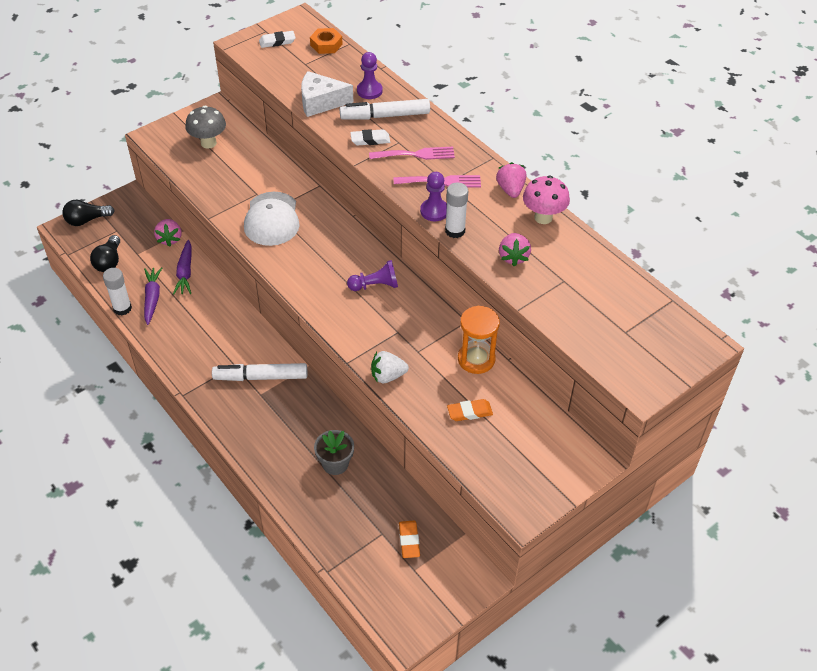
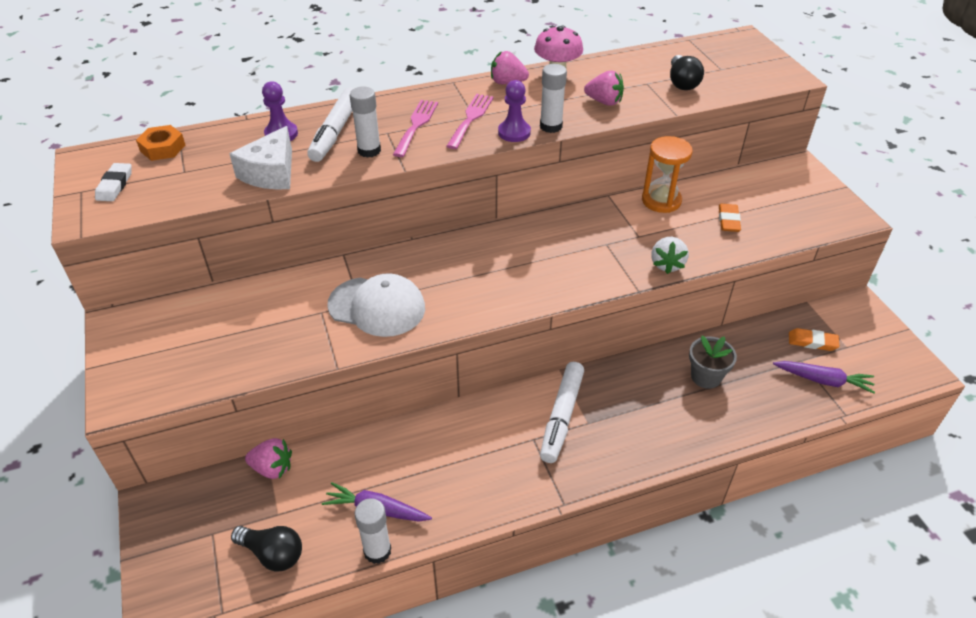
camera: 70 degrees left, 5 degrees down
black light bulb [62,200,115,226] -> black light bulb moved to [670,55,704,90]
purple carrot [173,240,192,295] -> purple carrot moved to [773,361,875,394]
grey mushroom [185,106,226,149] -> none
purple pawn [347,260,398,291] -> none
white eraser [350,129,390,145] -> white glue stick [350,87,381,158]

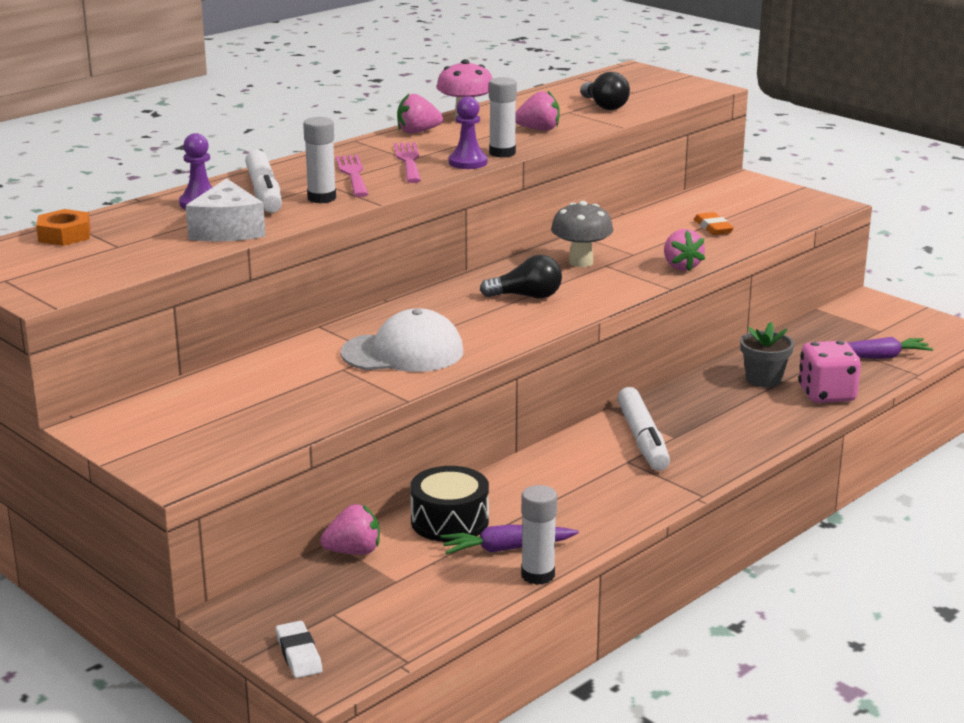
camera: 25 degrees left, 20 degrees down
white eraser [95,163,132,201] -> white eraser moved to [276,621,323,678]
black light bulb [231,526,302,571] -> black light bulb moved to [480,255,562,298]
orange hourglass [642,136,693,213] -> none
white strawberry [651,237,689,274] -> pink strawberry [664,229,705,271]
orange eraser [789,328,839,351] -> none
none -> black drum [410,466,489,542]
none -> grey mushroom [551,201,613,267]
none -> pink dice [798,341,861,403]

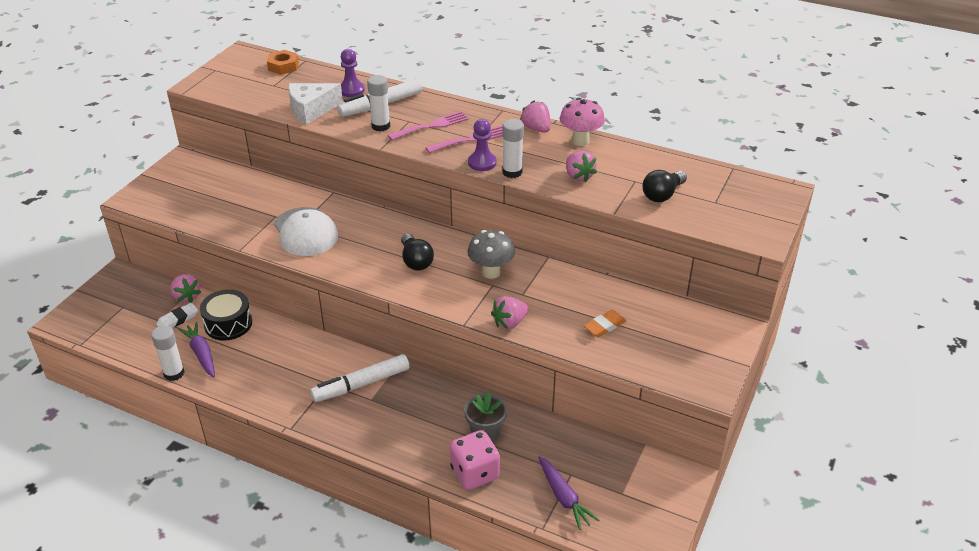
camera: 70 degrees right, 15 degrees up
white eraser [276,621,323,678] -> white eraser moved to [156,303,198,328]

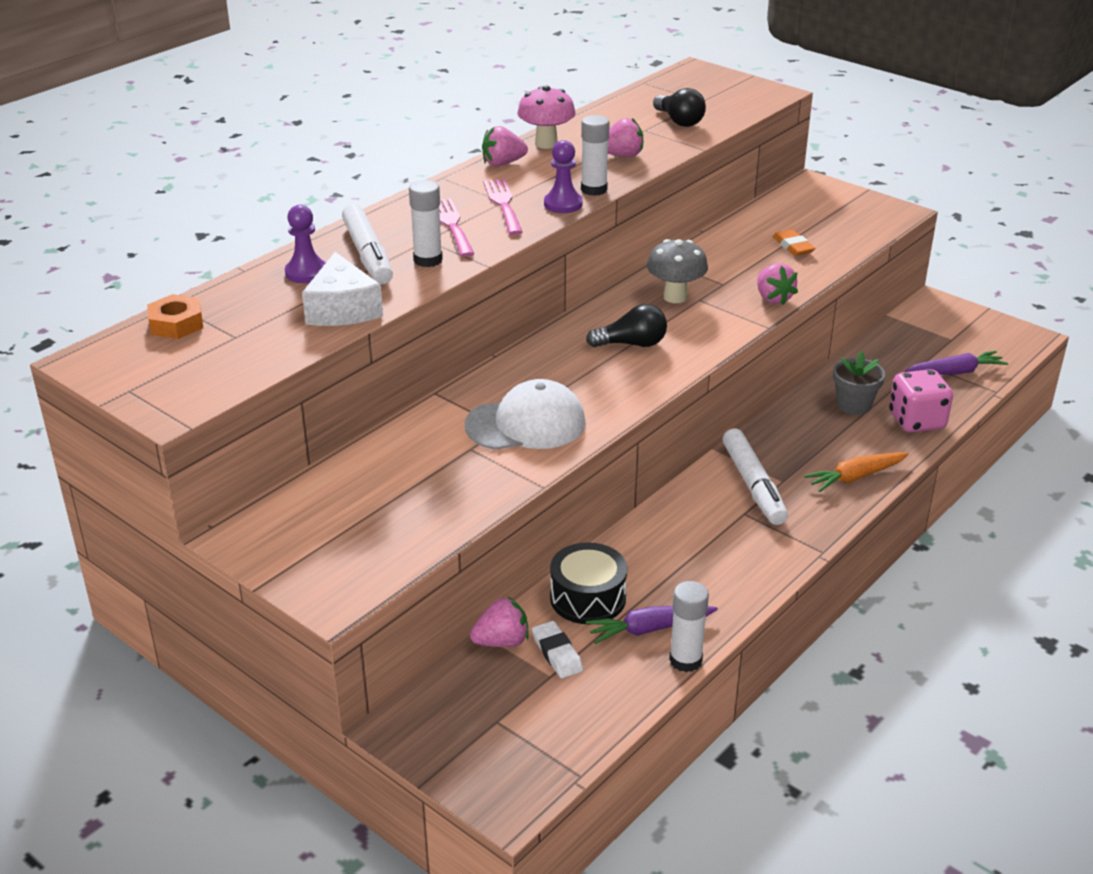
camera: 75 degrees left, 5 degrees down
none -> orange carrot [804,452,909,492]

